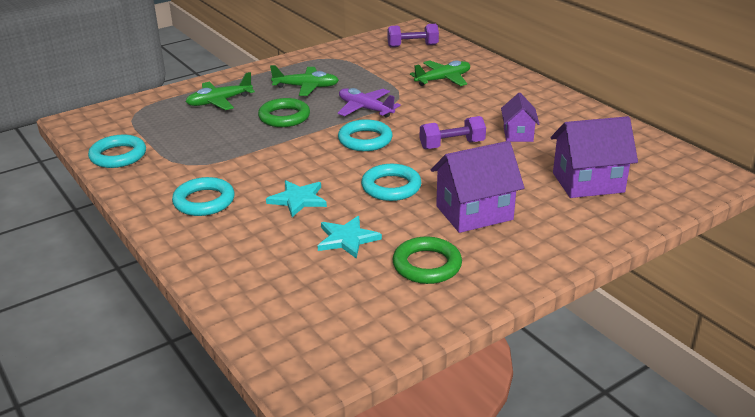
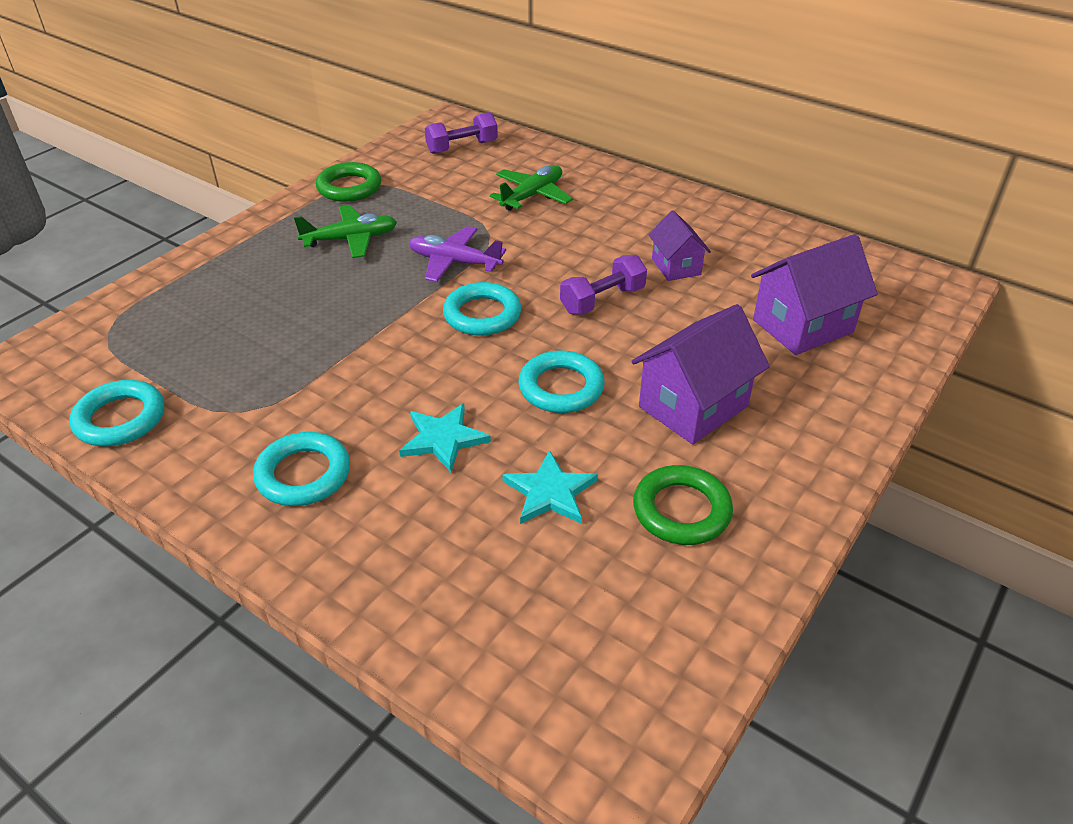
camera: 20 degrees left, 10 degrees up
green plane [186,72,255,110] -> none
green ring [258,98,310,127] -> green ring moved to [316,162,381,202]

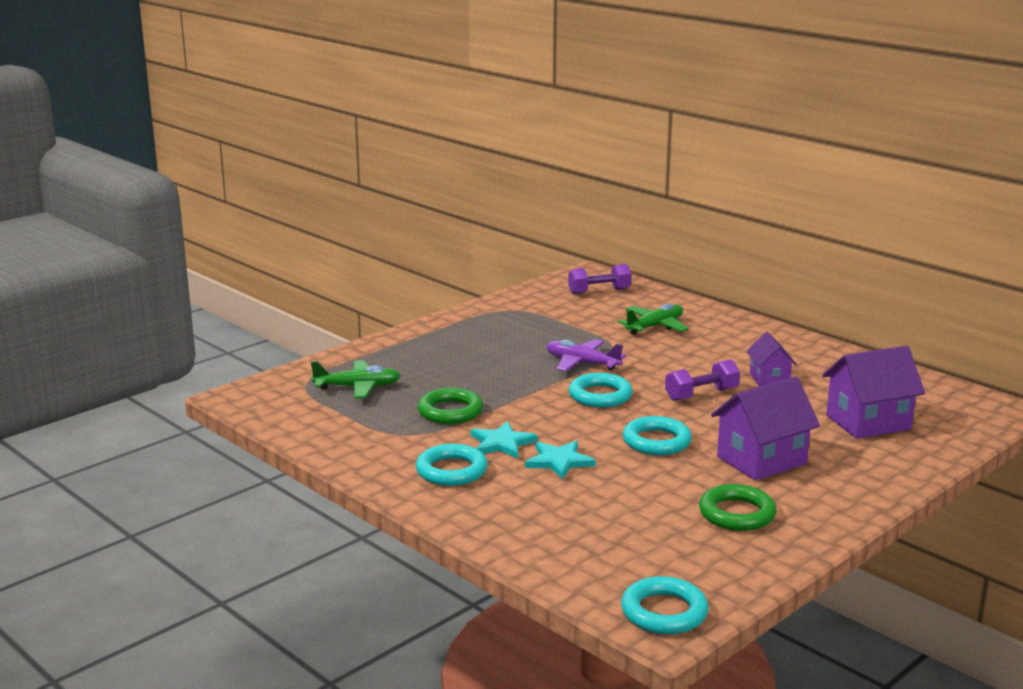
camera: 10 degrees right, 20 degrees down
turquoise ring [69,380,164,446] -> turquoise ring moved to [621,576,709,634]
green plane [294,205,397,258] -> green plane moved to [311,360,401,398]
green ring [316,162,381,202] -> green ring moved to [418,388,483,424]
turquoise star [502,450,598,524] -> turquoise star moved to [471,421,538,458]

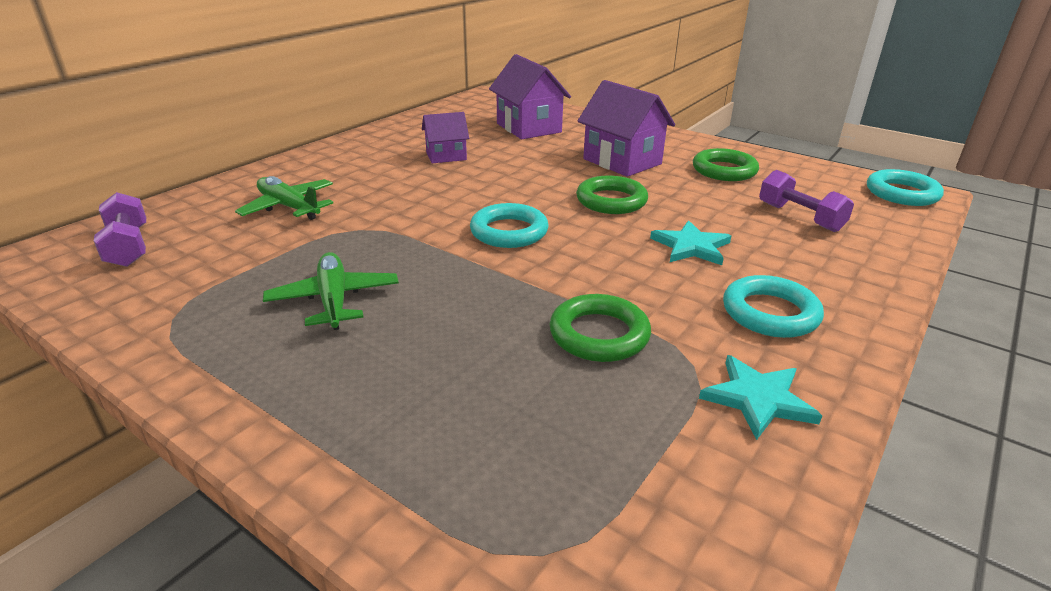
camera: 100 degrees left, 10 degrees up
green plane [311,360,401,398] -> green plane moved to [263,252,399,330]
turquoise star [471,421,538,458] -> turquoise star moved to [699,355,822,440]
purple plane [546,339,626,371] -> none
turquoise ring [623,416,692,455] -> green ring [576,176,648,214]
purple dumbbell [665,359,740,401] -> purple dumbbell moved to [759,170,854,232]

